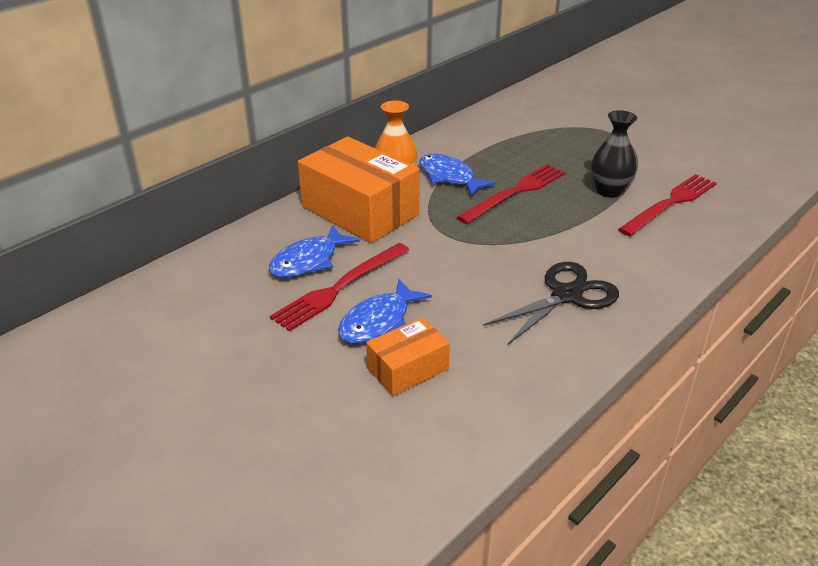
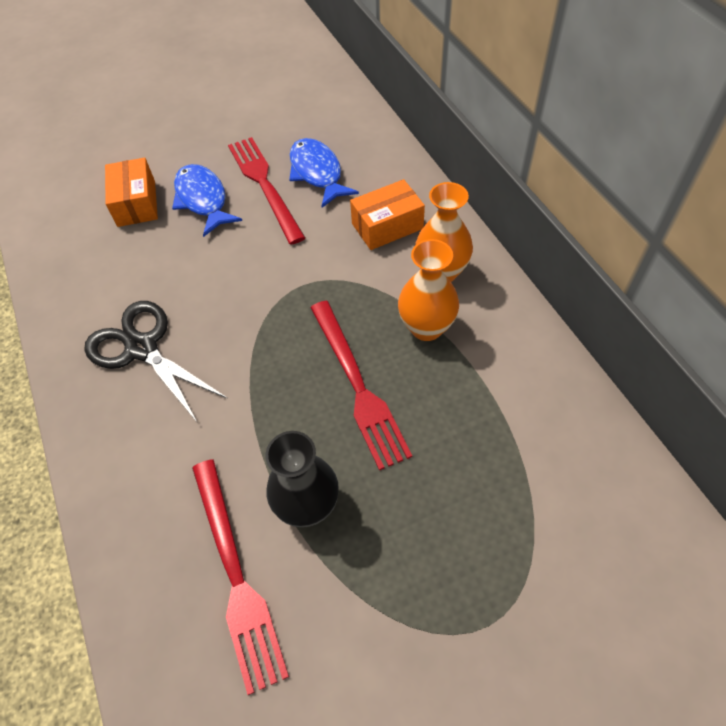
camera: 115 degrees right, 20 degrees up
orange box [298,137,420,243] -> orange box [350,179,425,250], size x0.53
blue fish [419,154,496,197] -> orange vase [398,239,459,341]
black scissors [483,262,619,345] -> black scissors turned 150 degrees clockwise [84,301,228,422]

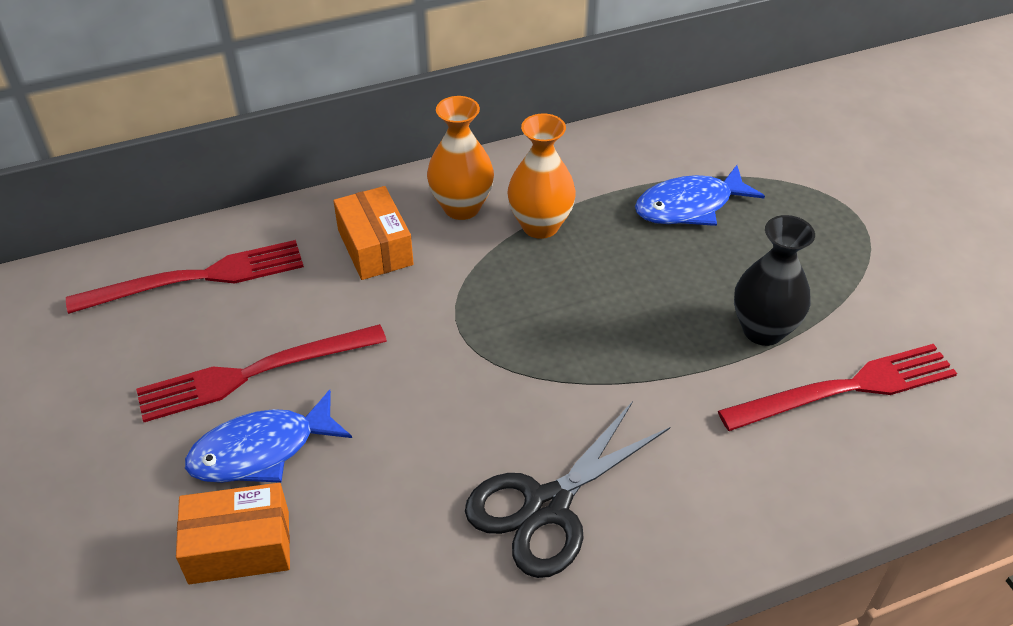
camera: 90 degrees left, 10 degrees down
blue fish [289,138,359,208] -> blue fish moved to [635,165,765,226]
red fork [310,301,412,471] -> red fork moved to [66,240,304,314]

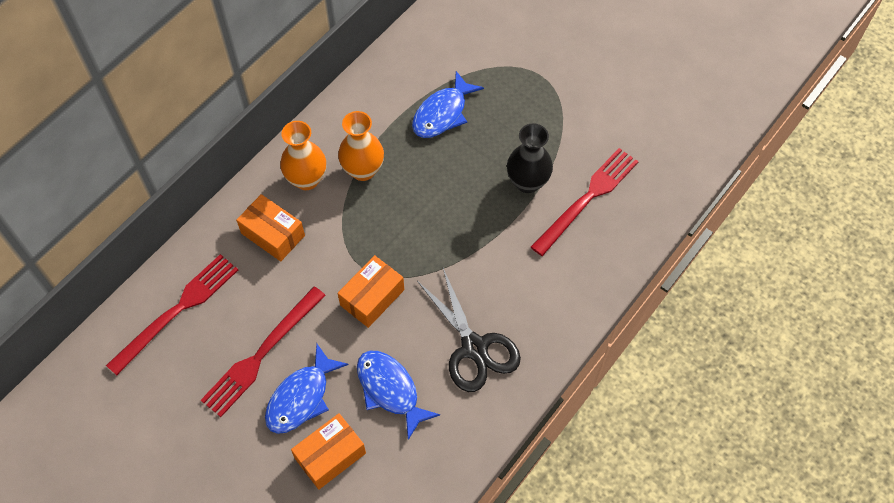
camera: 30 degrees left, 15 degrees up
black scissors [465,401,670,578] -> black scissors turned 45 degrees counterclockwise [417,268,521,392]
none -> orange box [338,255,404,328]
none -> blue fish [357,351,440,440]

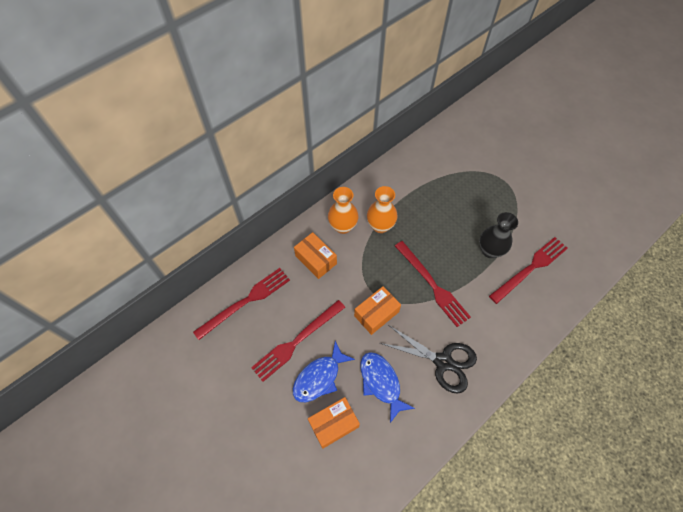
camera: 10 degrees right, 0 degrees up
blue fish [412,71,484,138] -> none
black scissors [417,268,521,392] -> black scissors turned 45 degrees counterclockwise [380,325,477,394]
none -> red fork [395,241,471,327]

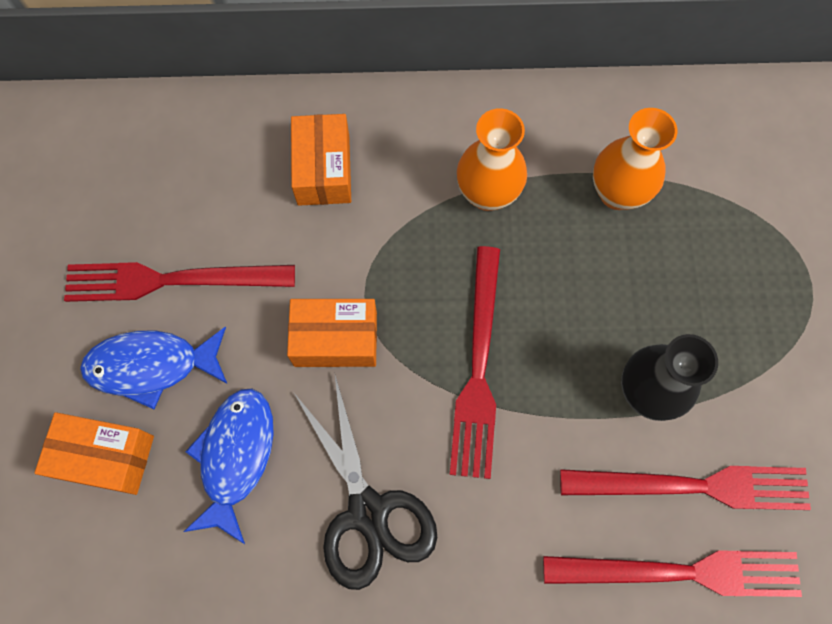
camera: 40 degrees right, 10 degrees up
red fork [193,268,290,340] -> red fork moved to [543,550,802,597]
orange vase [328,187,359,234] -> orange vase moved to [593,108,677,210]

